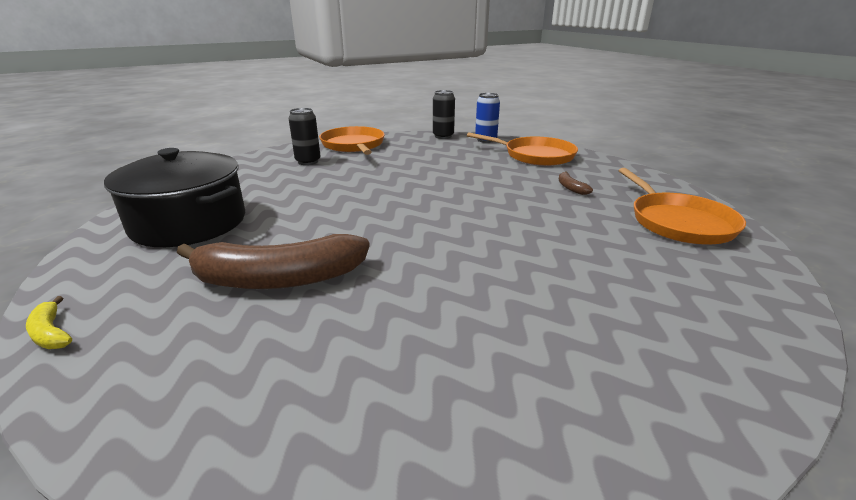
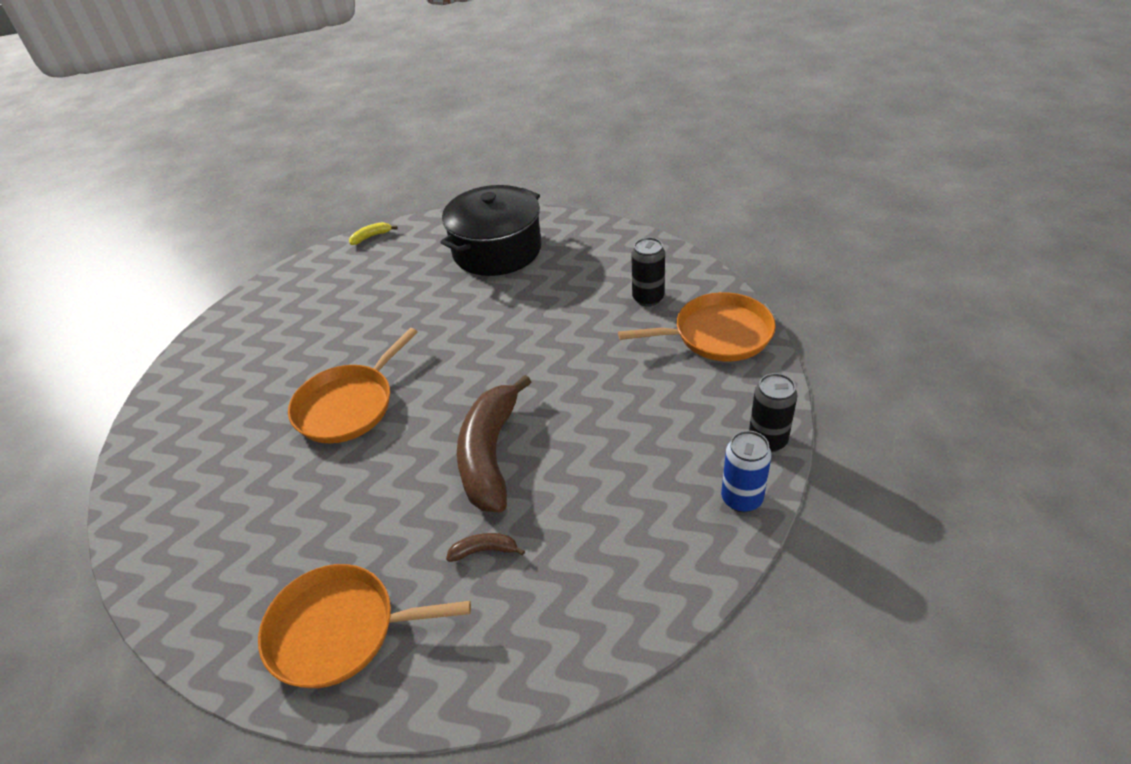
camera: 105 degrees right, 15 degrees up
brown banana [177,234,370,289] -> brown banana moved to [457,375,531,512]
orange pan [467,132,578,166] -> orange pan moved to [288,328,418,443]

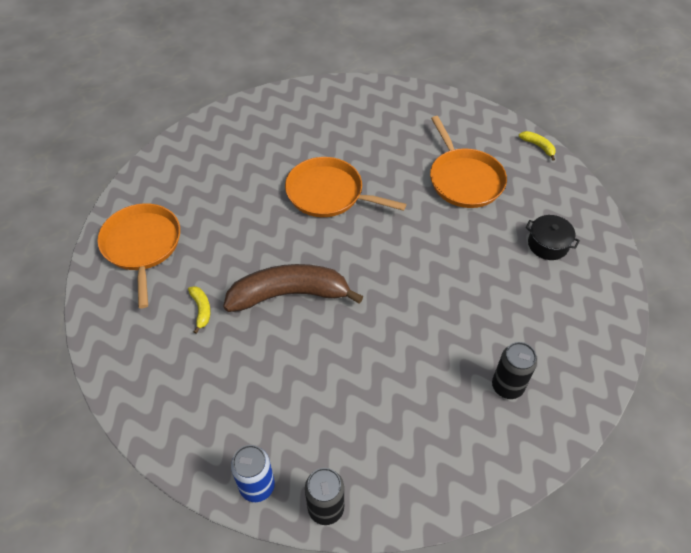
camera: 75 degrees right, 10 degrees up
black pot [440,185,541,276] -> black pot [525,215,580,260], size x0.46
brown banana [446,533,525,562] -> yellow banana [188,286,211,334]
orange pan [618,292,776,362] -> orange pan moved to [430,116,507,208]

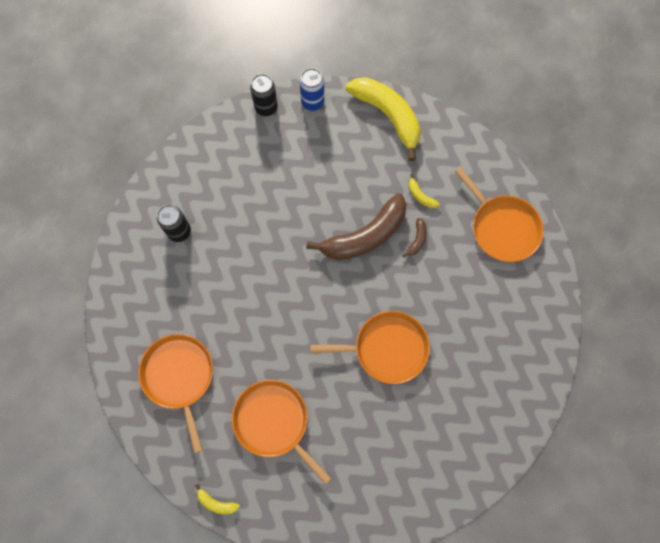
camera: 155 degrees right, 20 degrees up
black pot [525,215,580,260] -> orange pan [138,334,213,453]
none -> yellow banana [346,77,421,161]
none -> brown banana [402,218,427,258]

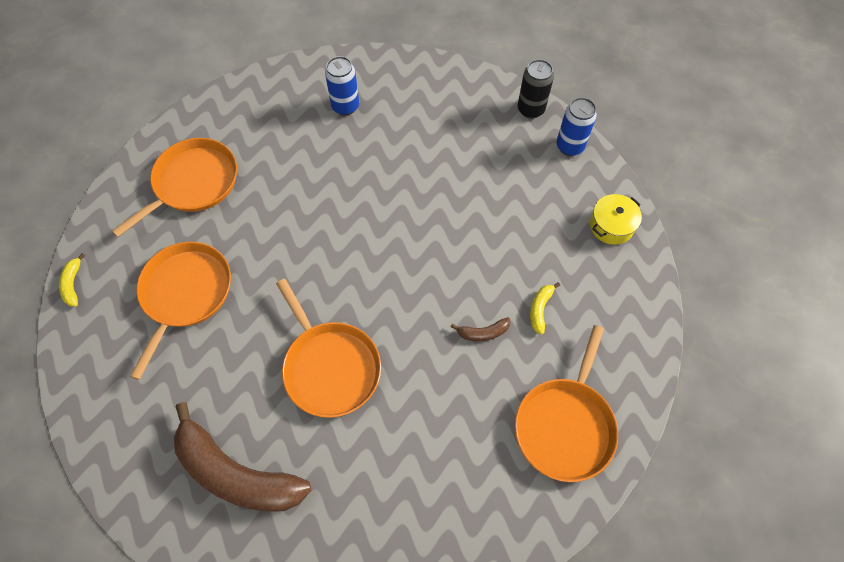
camera: 60 degrees right, 10 degrees down
black can [157,205,191,242] -> blue can [325,56,359,116]
brown banana [306,193,406,260] -> brown banana moved to [174,402,311,512]
yellow banana [346,77,421,161] -> yellow pot [590,194,642,245]

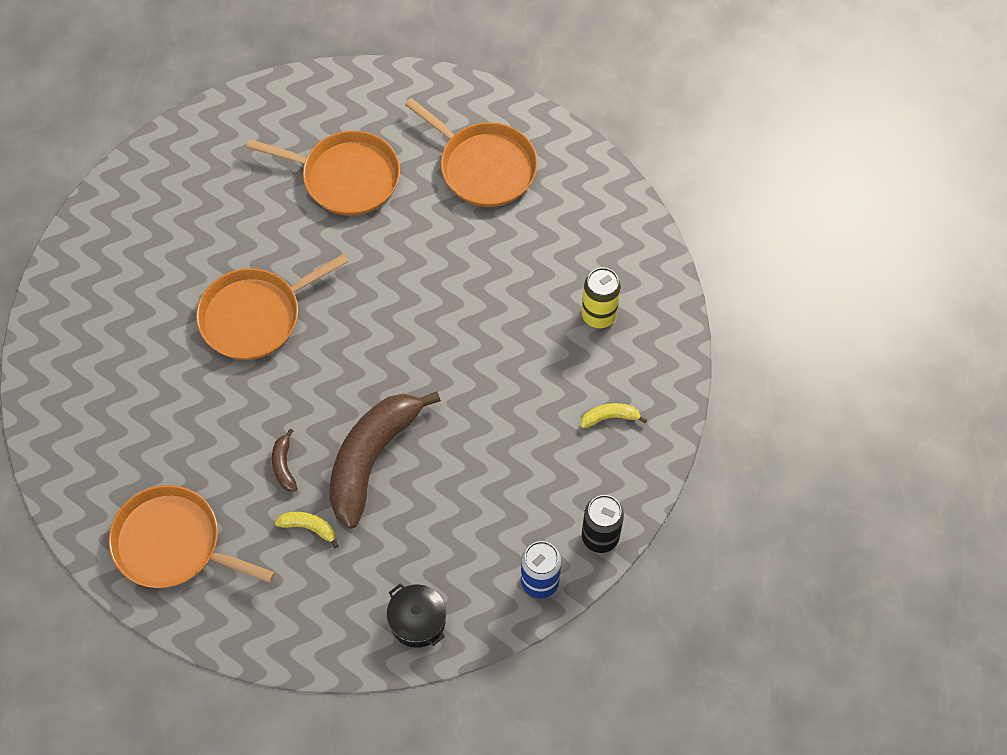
camera: 90 degrees right, 0 degrees up
yellow banana [59,253,85,307] -> yellow banana moved to [581,403,647,428]
brown banana [174,402,311,512] -> brown banana moved to [329,391,441,529]
blue can [325,56,359,116] -> yellow can [581,267,621,328]
yellow pot [590,194,642,245] -> black pot [387,584,446,648]

